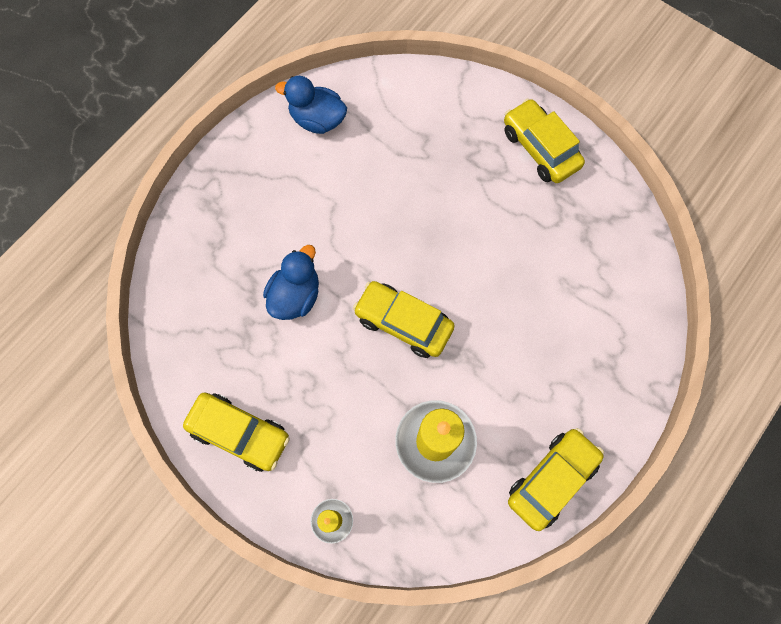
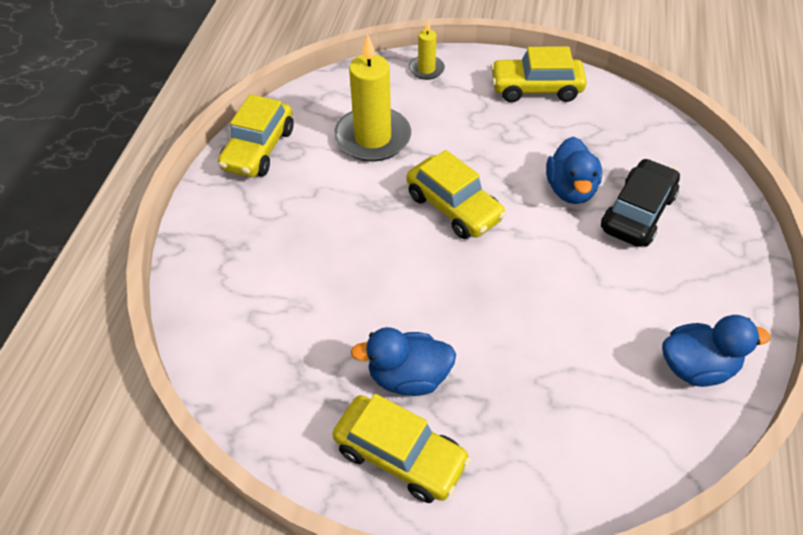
camera: 155 degrees right, 20 degrees down
yellow car [353,281,455,358] -> yellow car turned 45 degrees clockwise [407,150,506,239]
none -> blue duck [351,327,456,396]
none -> black car [601,158,680,247]

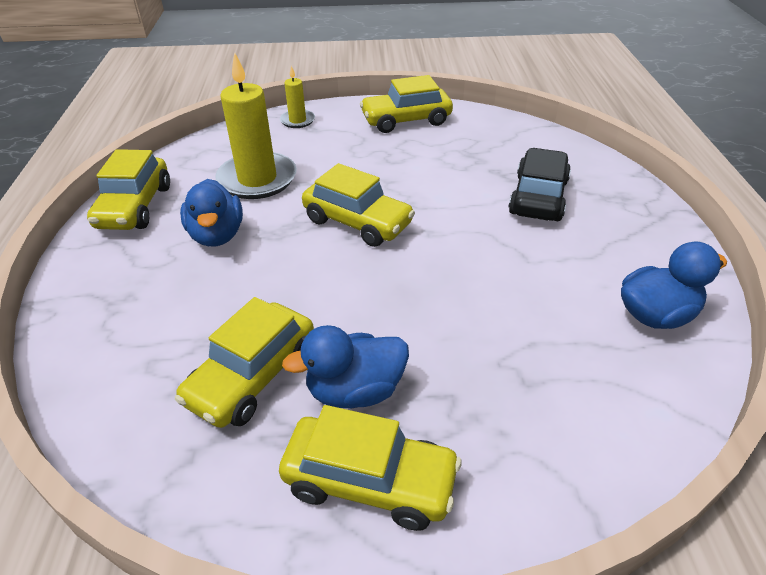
camera: 15 degrees left, 10 degrees down
blue duck [546,137,602,204] -> blue duck moved to [180,179,243,247]
none -> yellow car [175,297,314,428]

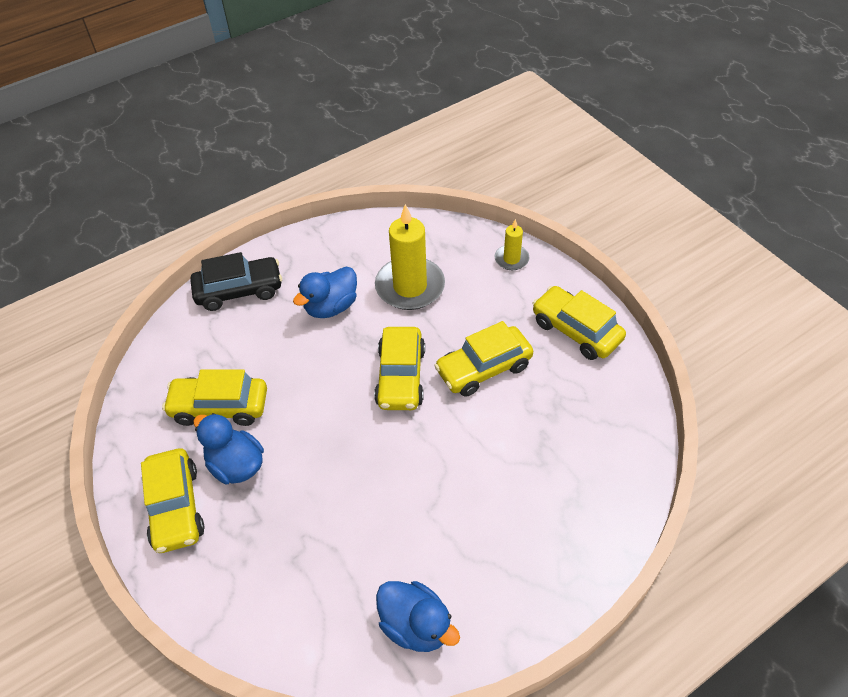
camera: 60 degrees right, 10 degrees up
yellow car [87,149,170,230] -> yellow car moved to [434,321,533,397]
black car [509,148,571,221] -> black car moved to [190,252,282,311]

